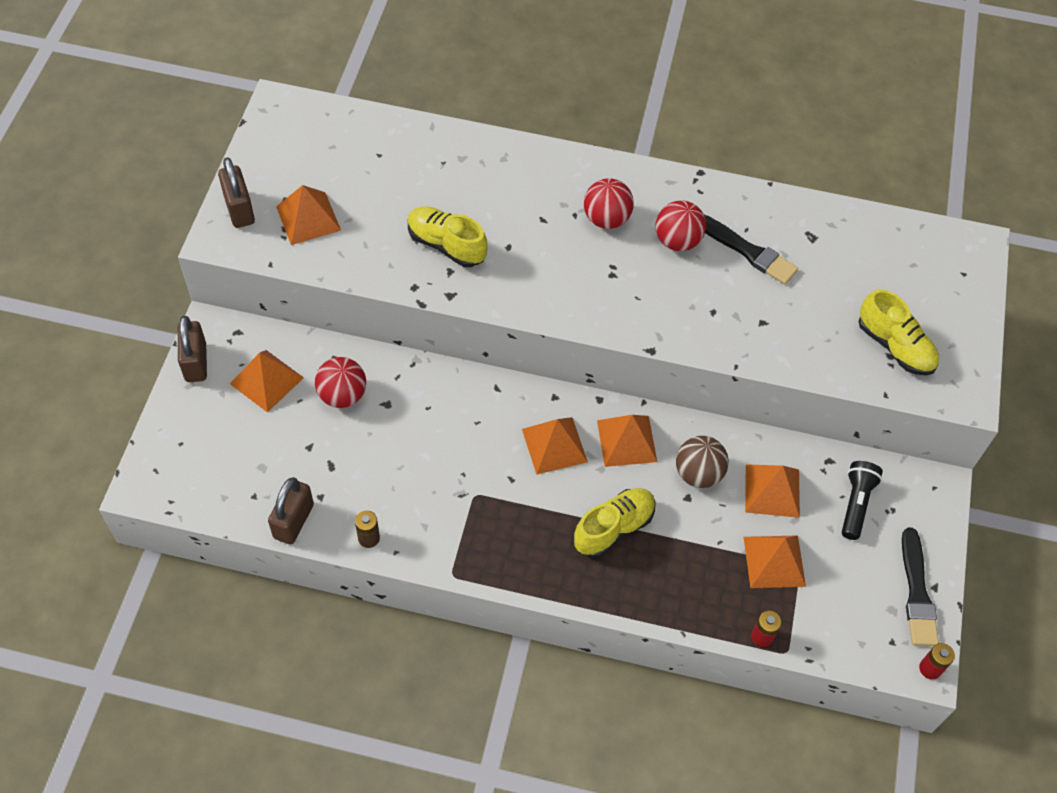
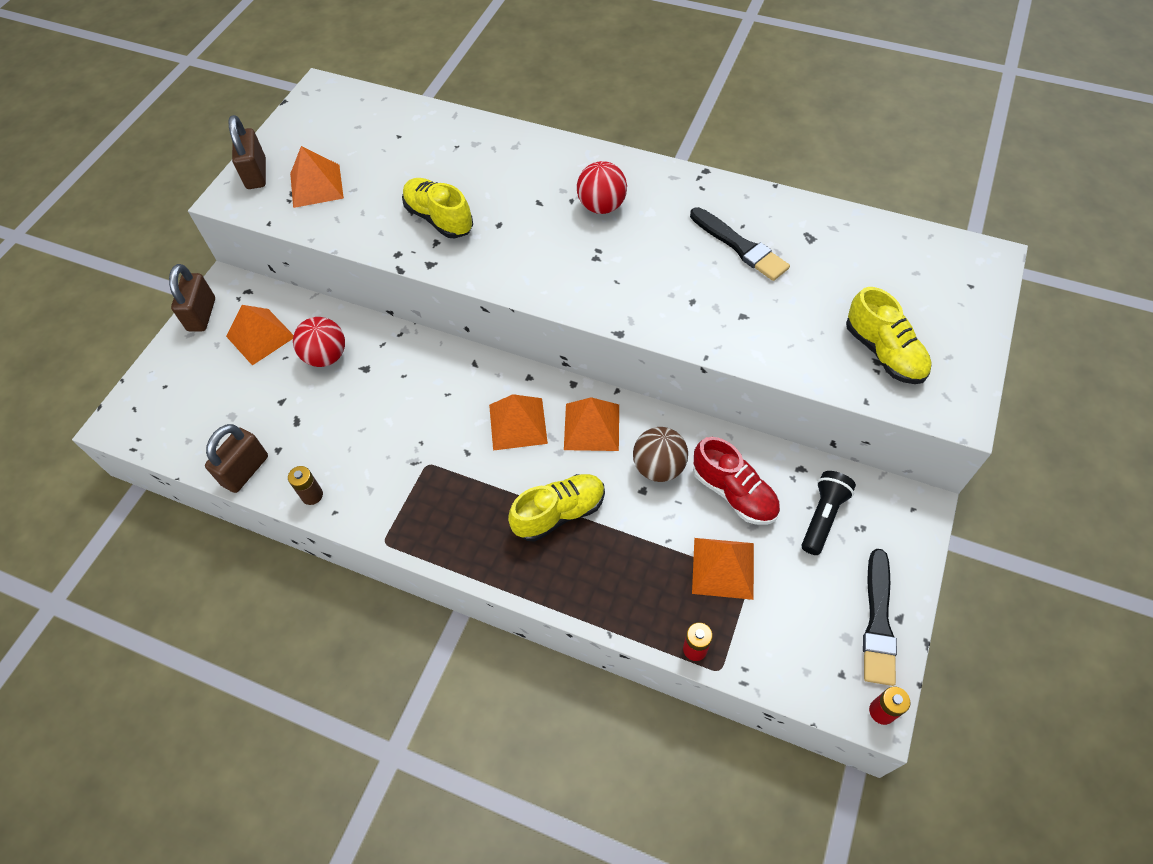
camera: 15 degrees right, 0 degrees up
red ball [656,200,706,251] -> none
orange pyramid [745,464,800,518] -> red shoe [693,437,780,525]

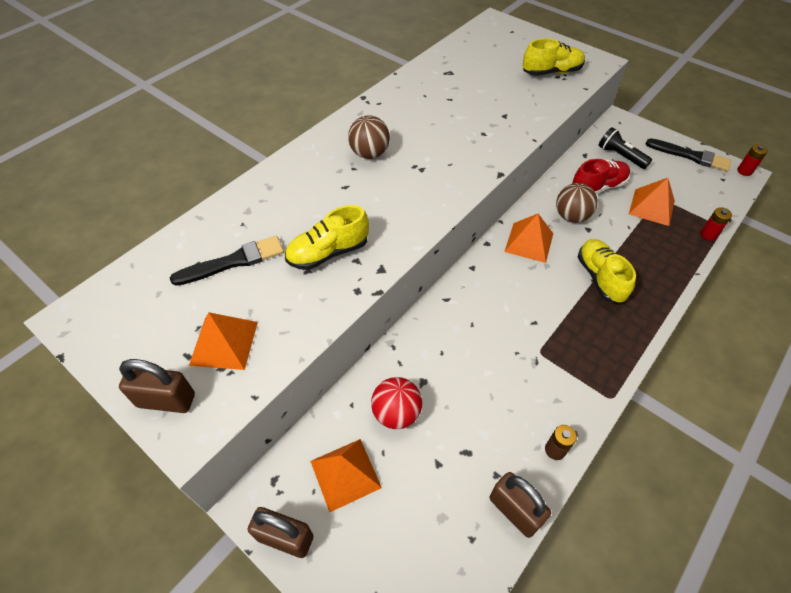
camera: 75 degrees left, 5 degrees down
orange pyramid [489,394,548,451] -> none
red ball [577,161,627,214] -> brown ball [348,115,390,159]
black brush [690,207,790,281] -> black brush moved to [170,236,284,286]

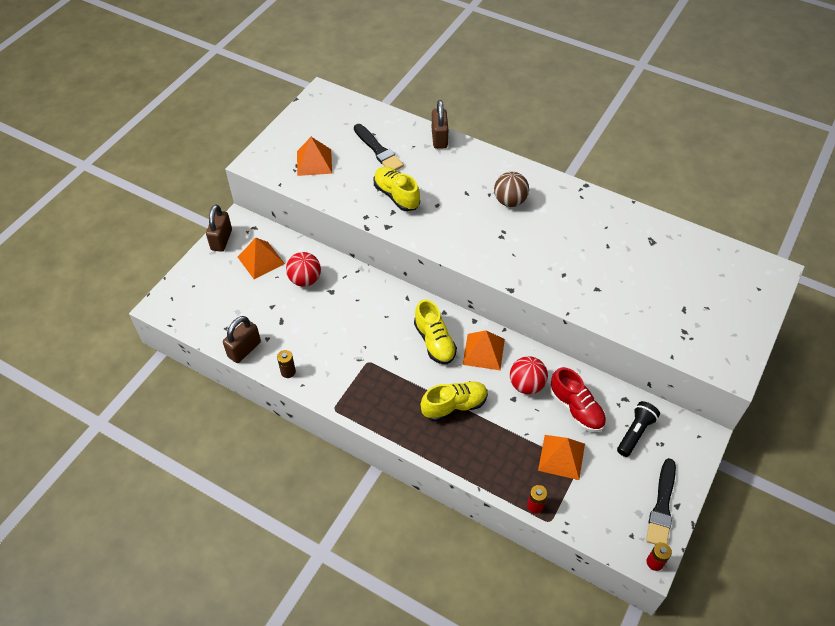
camera: 80 degrees right, 0 degrees up
brown padlock [119,359,195,413] -> brown padlock moved to [432,100,448,149]
yellow shoe [522,38,585,76] -> yellow shoe moved to [414,299,457,364]
brown ball [556,183,597,223] -> red ball [510,356,548,394]

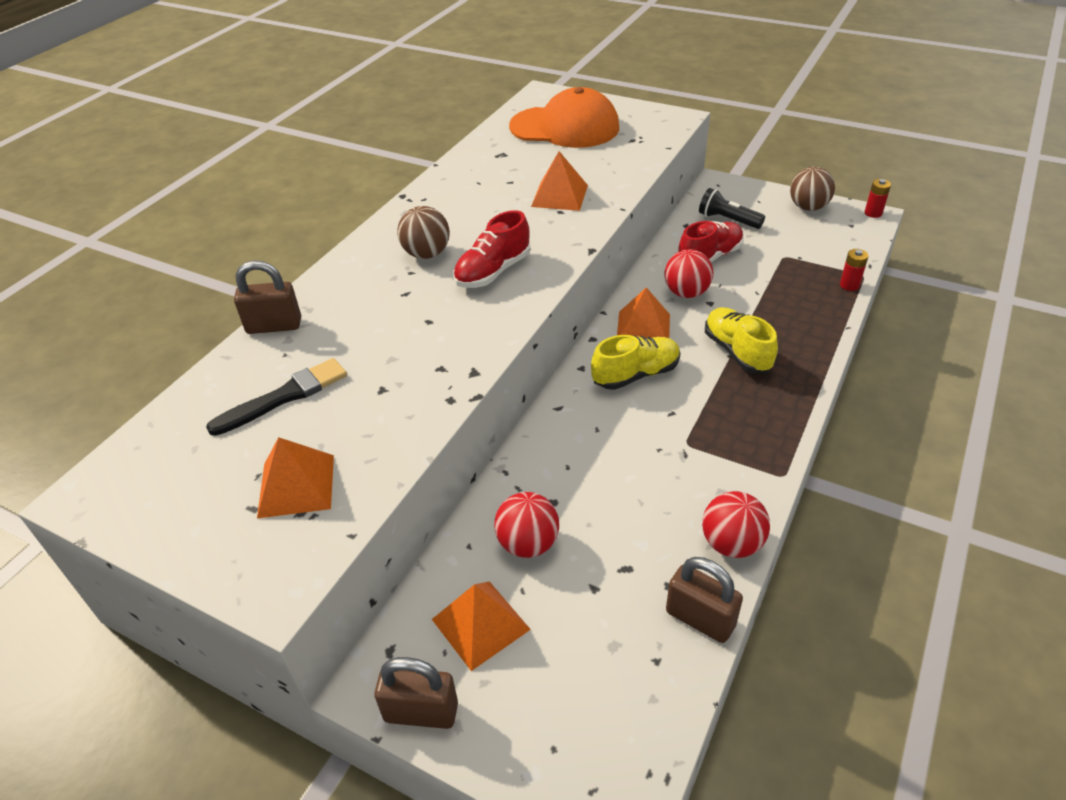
camera: 90 degrees left, 10 degrees down
brown battery [277,350,296,378] -> red ball [702,491,770,558]
yellow shoe [374,167,420,211] -> none
orange pyramid [538,435,585,480] -> orange pyramid moved to [531,151,588,211]
black brush [646,458,676,545] -> brown ball [790,167,835,211]
none -> red shoe [453,210,530,288]
none -> orange cap [509,87,619,148]

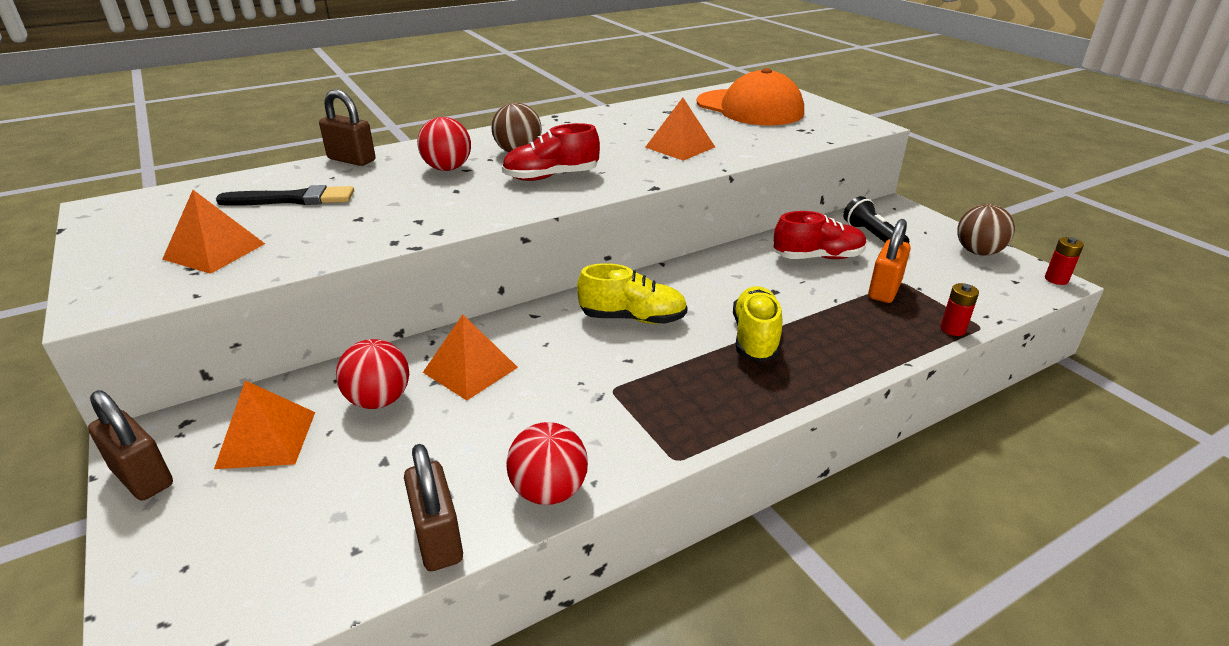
camera: 30 degrees right, 10 degrees down
orange pyramid [617,287,670,338] -> orange pyramid moved to [423,314,518,400]
red ball [664,249,713,298] -> red ball moved to [417,117,471,171]
none -> orange padlock [868,219,911,303]

